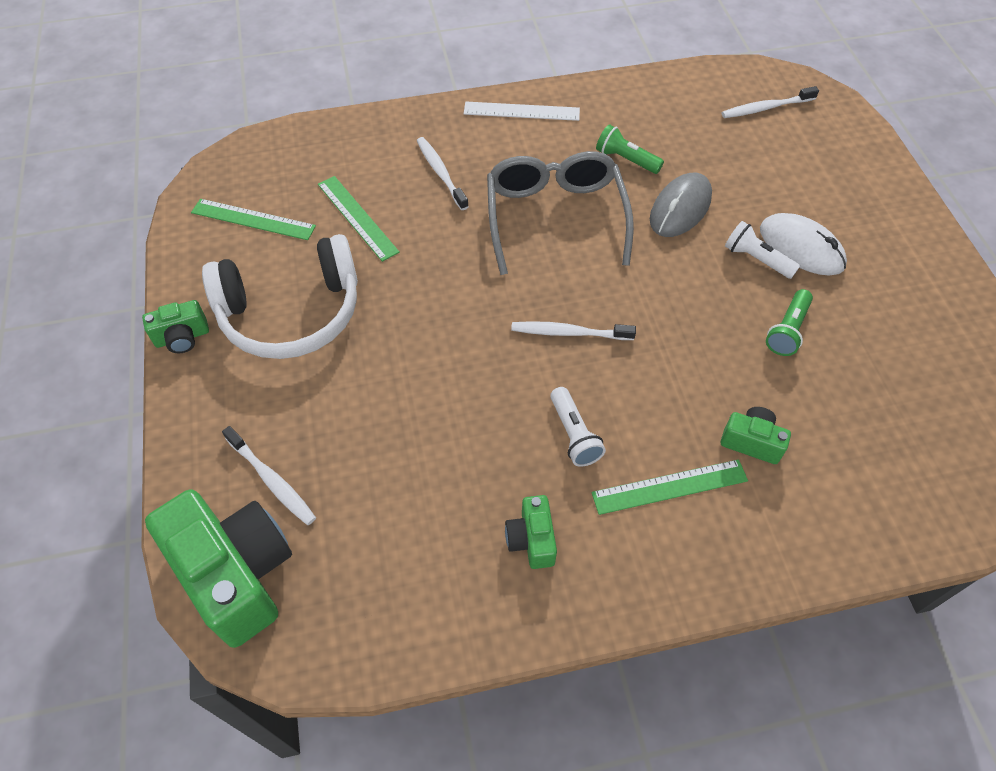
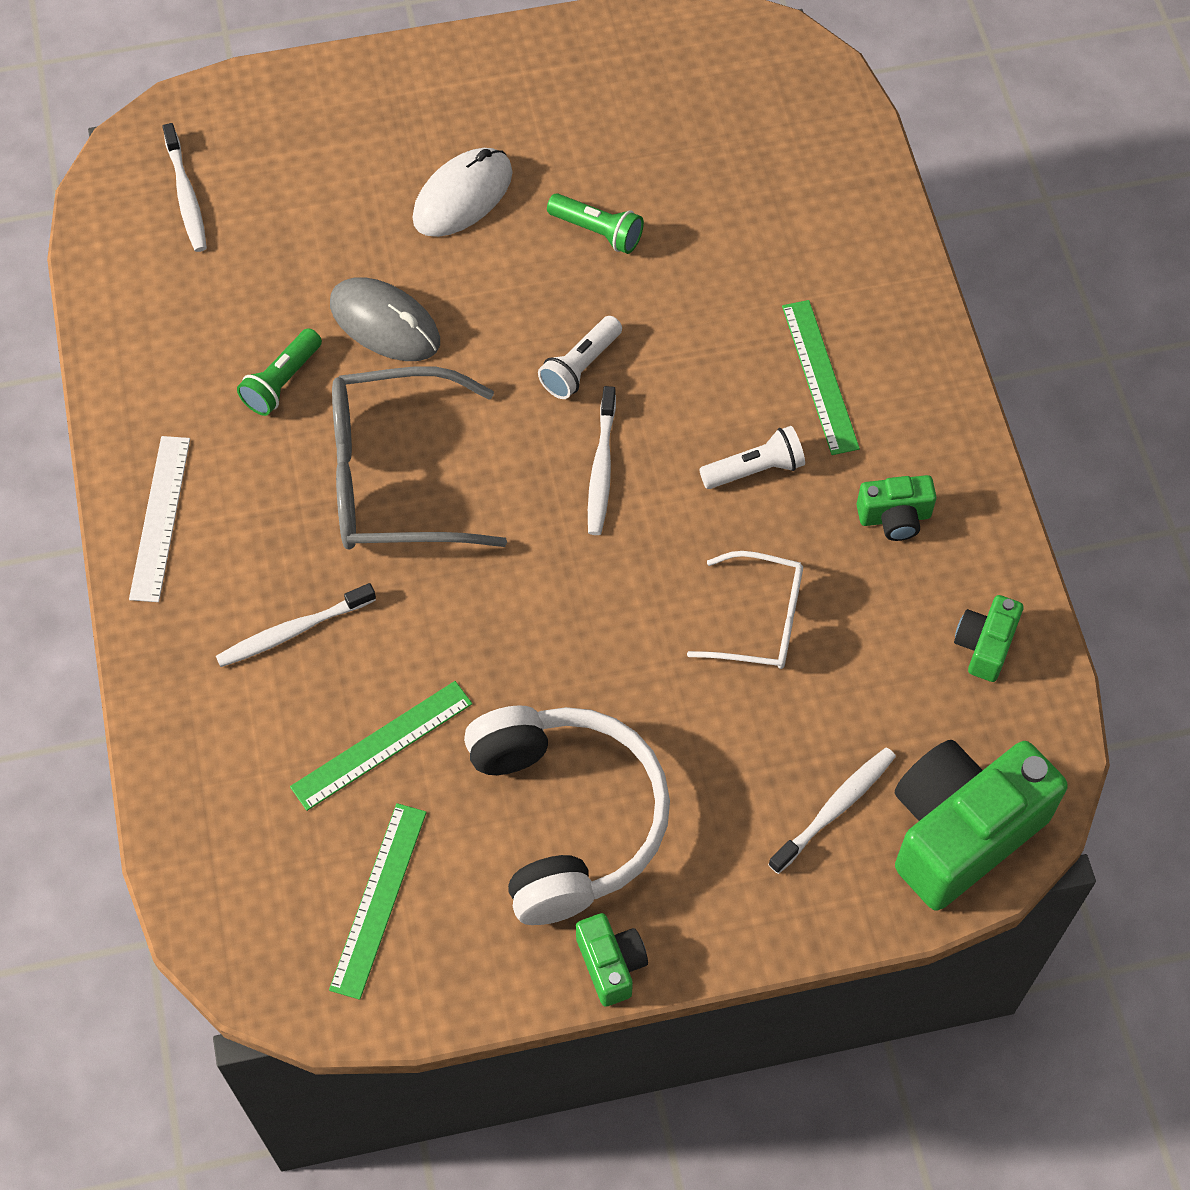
camera: 90 degrees left, 5 degrees up
green camera [721,407,791,464] -> green camera moved to [954,595,1023,682]
white flashlight [725,221,800,279] -> white flashlight moved to [538,316,622,399]
none -> white glasses [687,551,803,669]

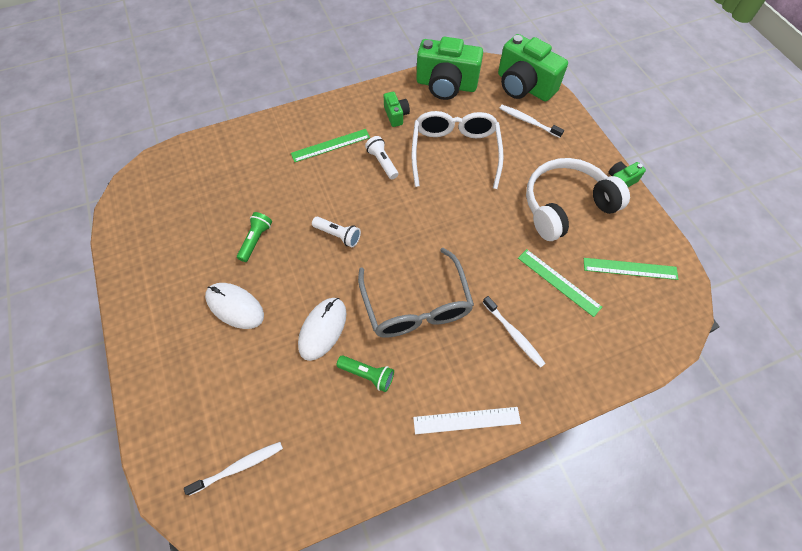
camera: 100 degrees left, 0 degrees up
grey mouse [330,277,440,361] -> white mouse [298,298,346,361]
white toothbrush [588,386,616,535] -> none
white glasses [687,551,803,669] -> white glasses [411,111,504,189], size x1.70
green camera [954,595,1023,682] -> green camera [416,37,483,100], size x2.10

